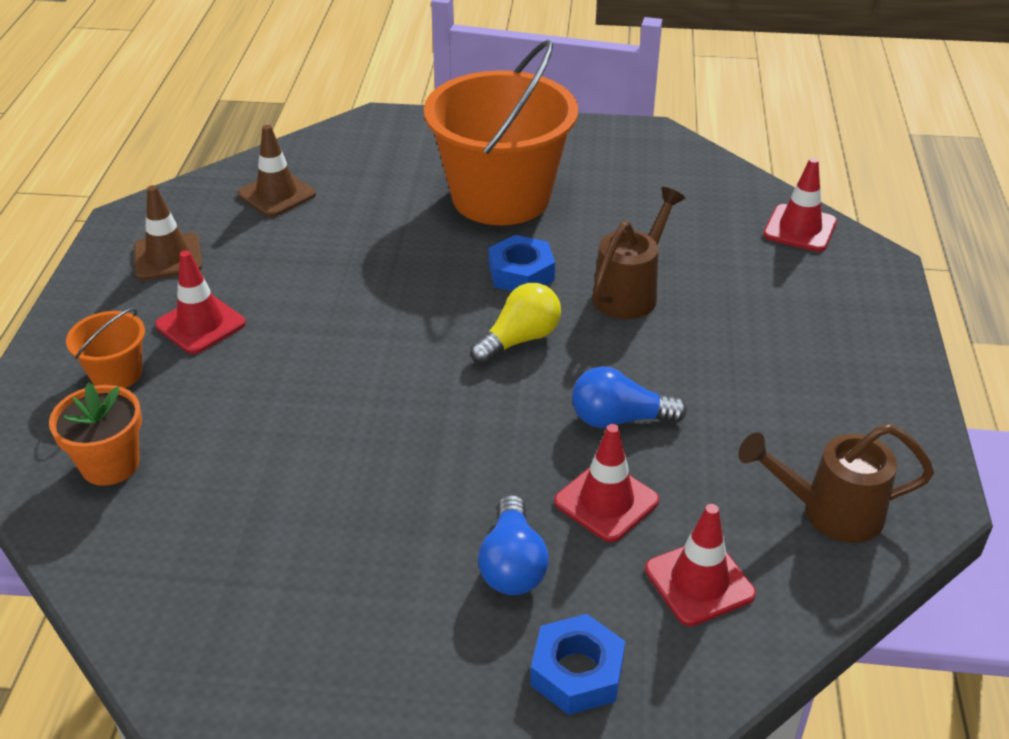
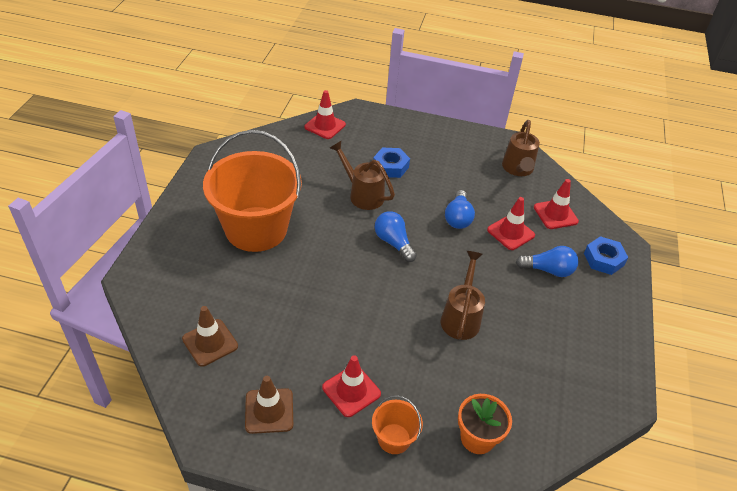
camera: 85 degrees left, 5 degrees up
yellow light bulb [470,283,561,365] -> blue light bulb [375,211,417,262]
blue nut [488,235,555,291] -> blue nut moved to [373,148,410,178]
none -> brown watering can [441,251,485,340]

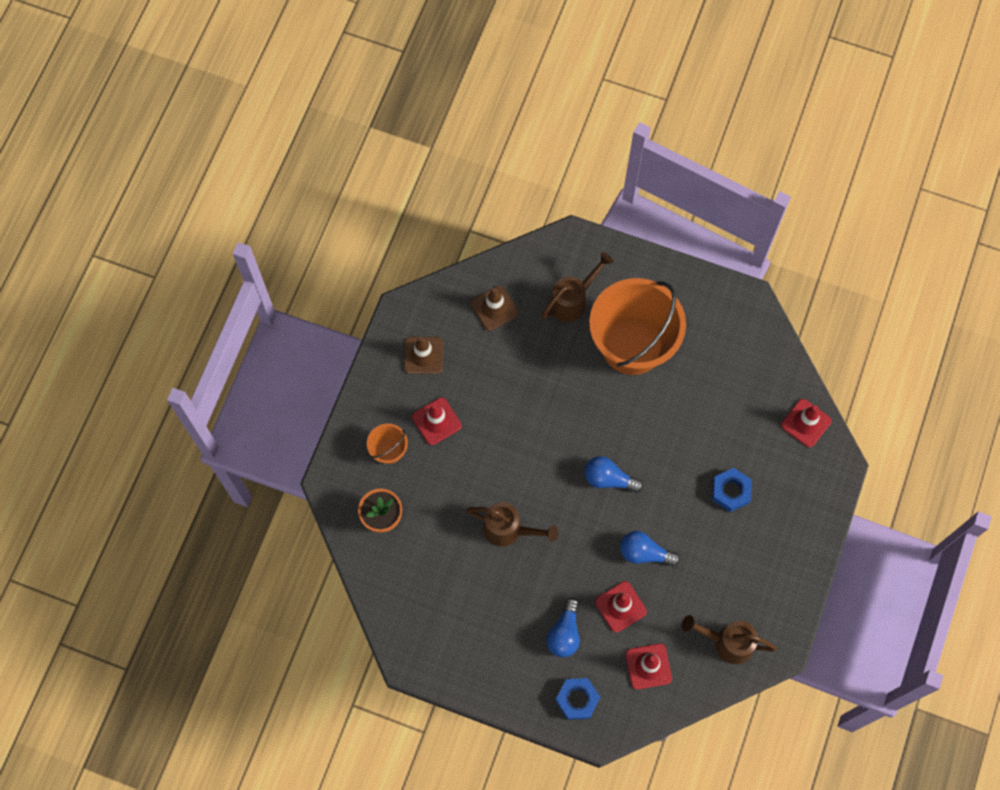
camera: 100 degrees right, 25 degrees up
brown watering can [330,141,395,210] -> brown watering can moved to [541,252,613,322]
blue light bulb [375,211,417,262] -> blue light bulb turned 135 degrees counterclockwise [585,456,643,493]

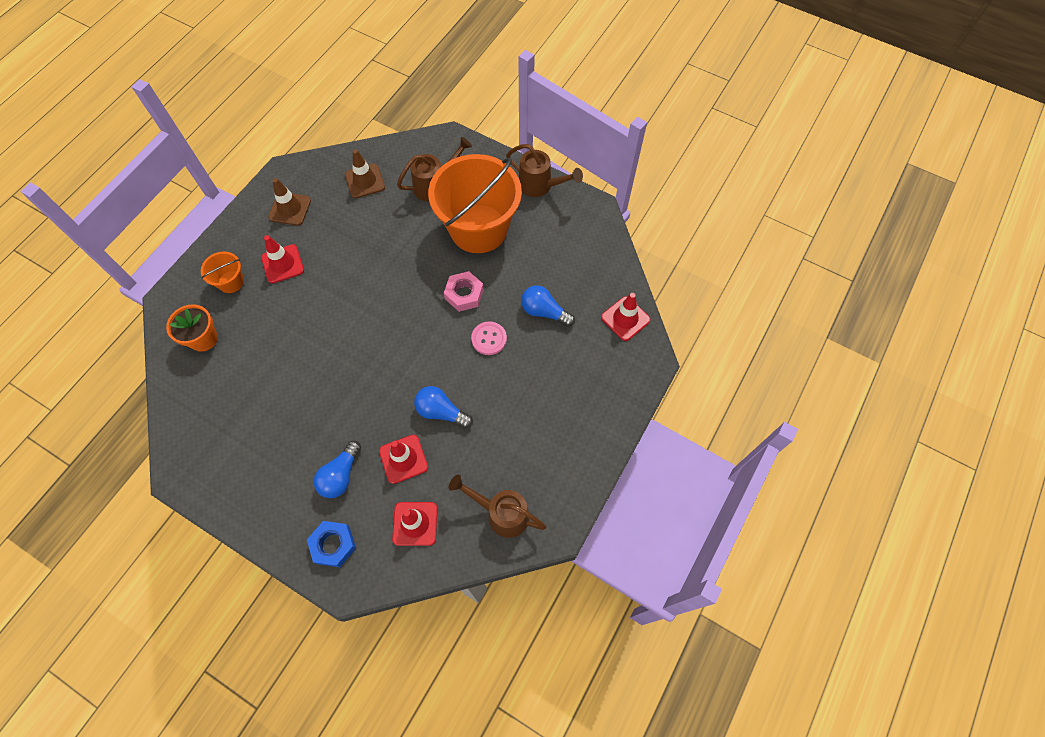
camera: 10 degrees right, 5 degrees down
brown watering can [466,502,559,546] -> brown watering can moved to [506,144,583,197]
blue light bulb [585,456,643,493] -> blue light bulb moved to [521,285,575,327]
blue nut [712,468,752,512] -> none
none -> pink nut [444,271,484,312]
none -> pink button [471,321,507,355]

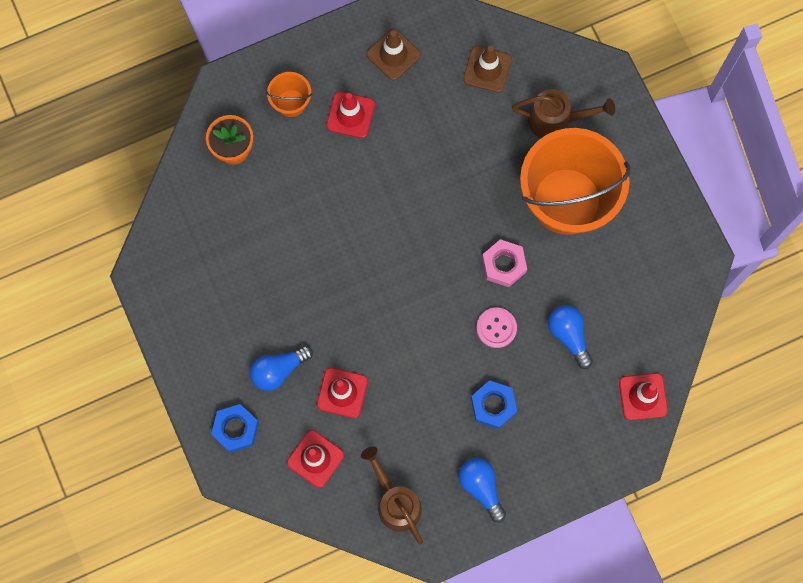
camera: 35 degrees right, 10 degrees up
blue light bulb [414,386,473,428] -> blue light bulb moved to [458,458,506,523]
brown watering can [506,144,583,197] -> none
none -> blue nut [471,380,517,429]

